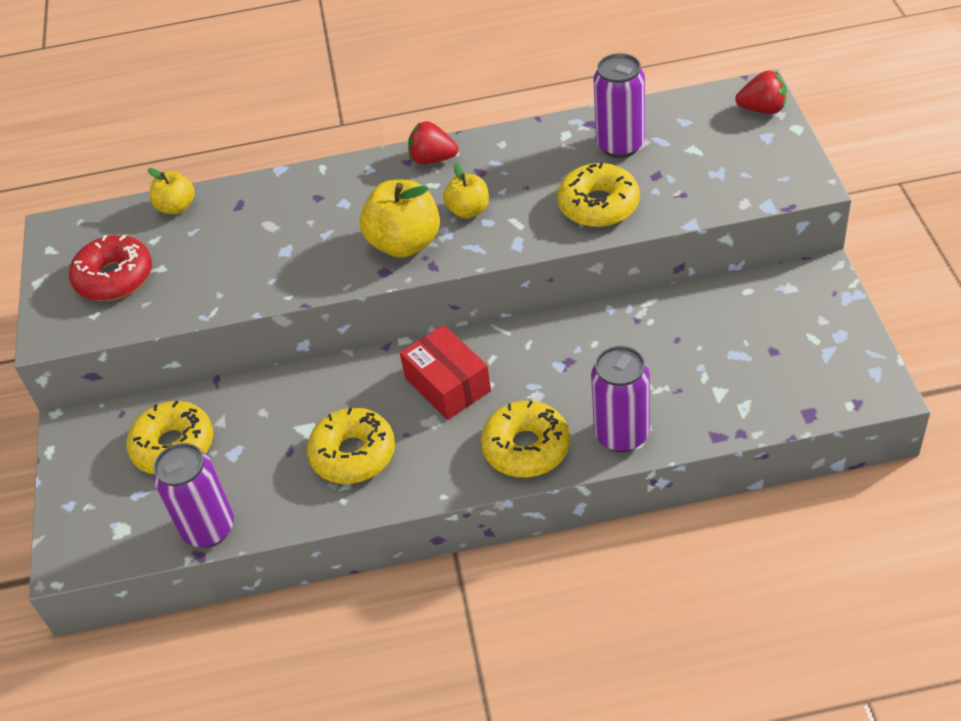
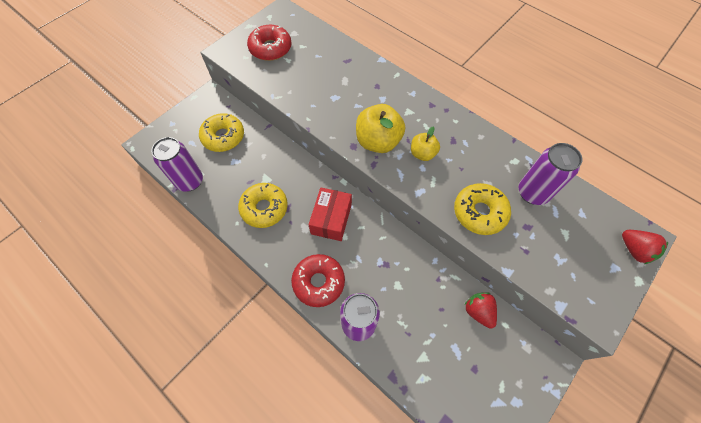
camera: 45 degrees right, 15 degrees up
yellow apple [148,168,195,214] -> none
red strawberry [408,121,458,164] -> red strawberry moved to [464,292,497,329]
yellow donut [481,400,570,477] -> red donut [291,254,345,307]

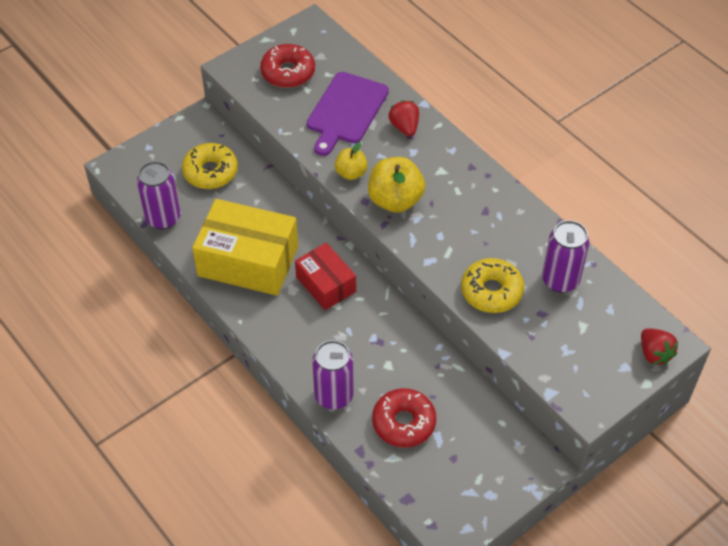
camera: 10 degrees right, 10 degrees down
yellow donut [238,183,288,228] -> yellow box [192,199,298,296]
red donut [291,254,345,307] -> red donut moved to [372,388,436,448]
red box [308,188,352,241] -> red box turned 60 degrees counterclockwise [295,243,356,310]
yellow apple [411,127,440,161] -> yellow apple moved to [335,142,368,180]
red strawberry [464,292,497,329] -> red strawberry moved to [389,100,419,136]
none -> purple cutting board [307,72,389,156]

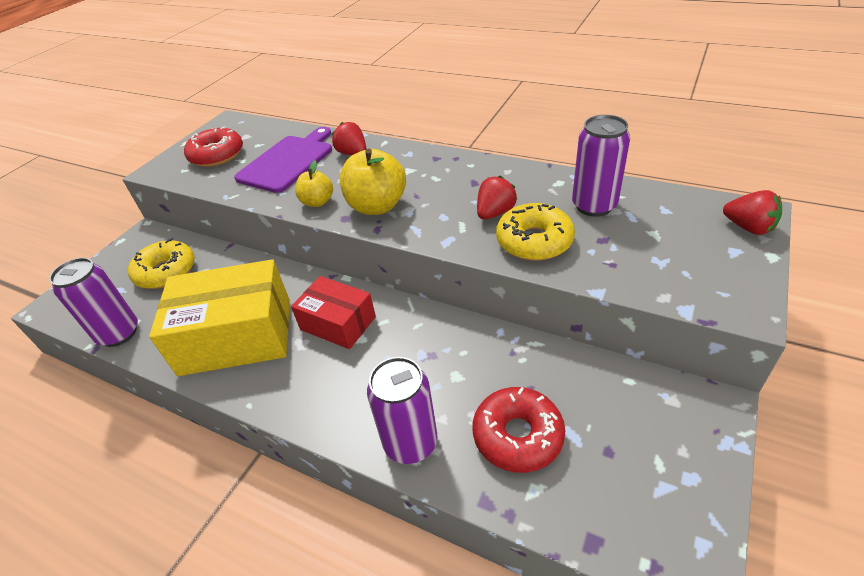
camera: 20 degrees left, 10 degrees down
purple cutting board [307,72,389,156] -> purple cutting board turned 150 degrees counterclockwise [234,127,332,193]
none -> red strawberry [477,175,517,219]

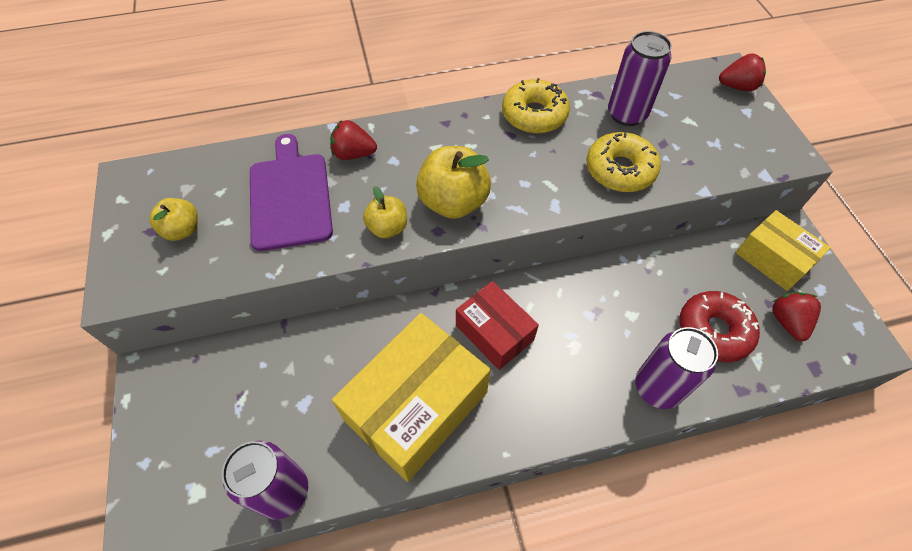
camera: 45 degrees left, 15 degrees up
yellow donut [128,239,195,289] -> yellow donut moved to [502,78,570,133]
red donut [184,126,243,167] -> yellow apple [150,198,198,241]
red box [291,276,376,349] -> red box turned 60 degrees clockwise [456,281,539,370]
red strawberry [477,175,517,219] -> red strawberry moved to [772,292,821,341]
none -> yellow box [736,210,831,291]

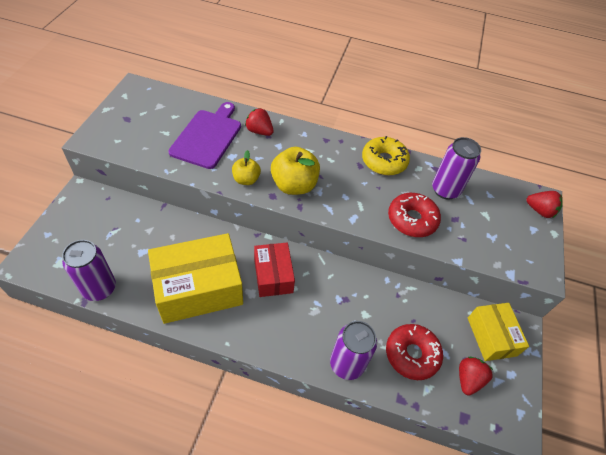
camera: 25 degrees right, 5 degrees down
yellow apple [150,198,198,241] -> none
yellow donut [587,132,661,192] -> red donut [388,193,441,237]

